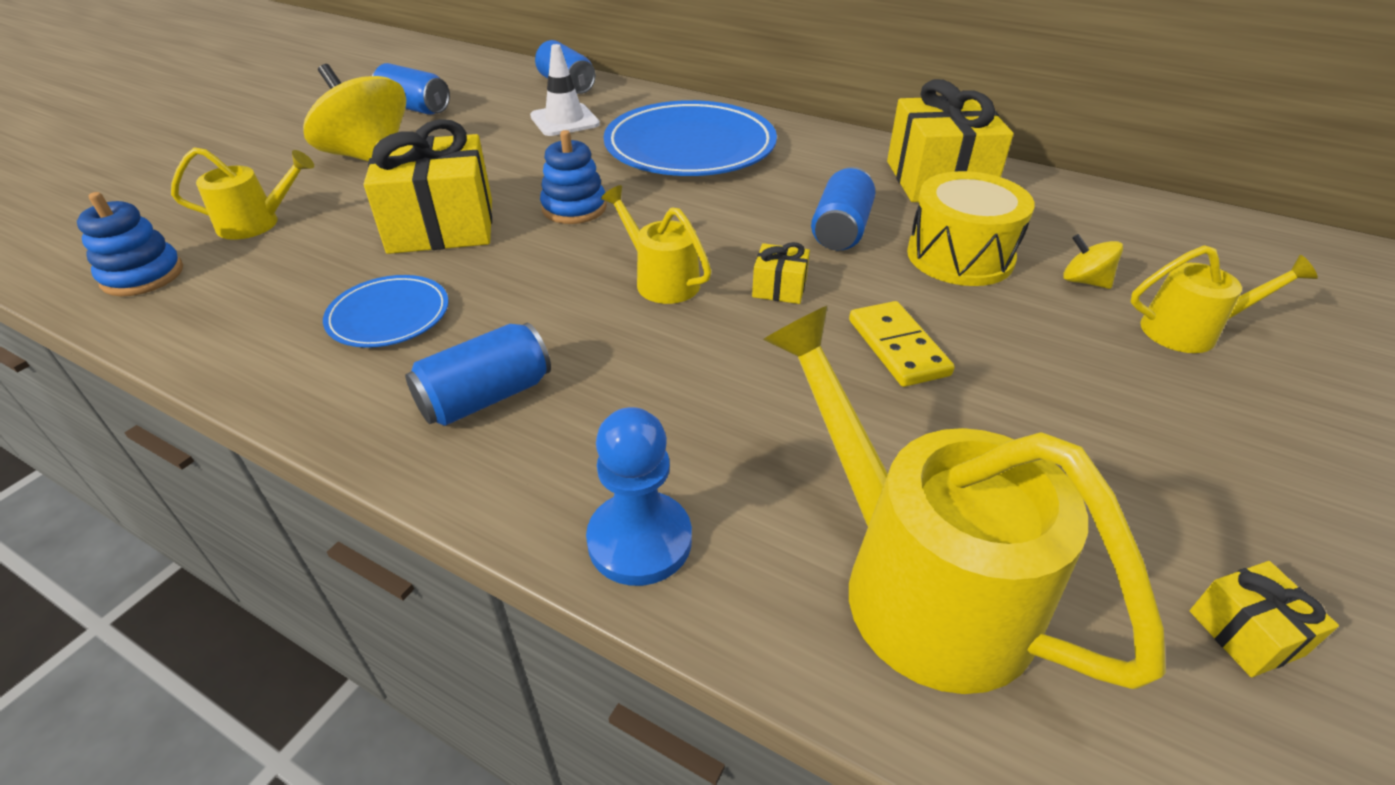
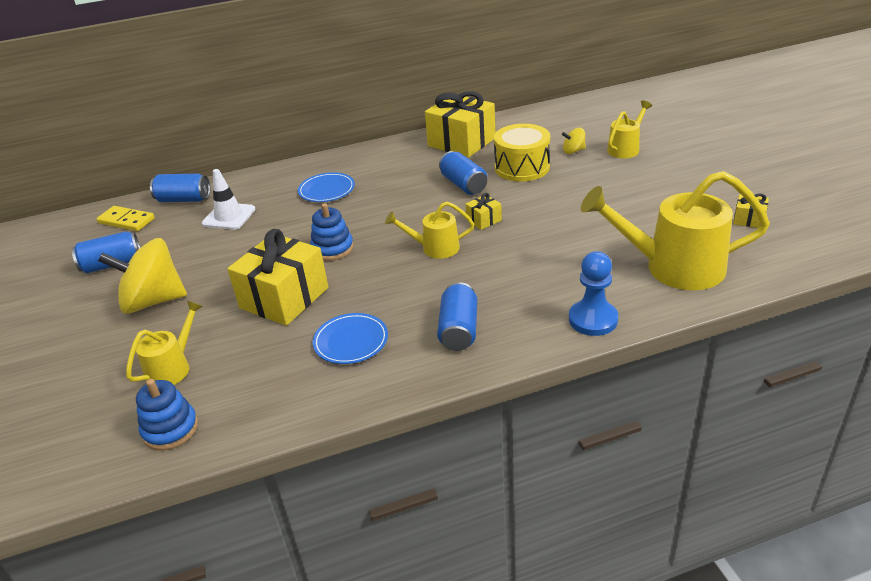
camera: 45 degrees left, 5 degrees down
blue plate [604,100,777,176] -> blue plate [298,172,355,202], size x0.50
yellow domino [849,301,955,387] -> yellow domino moved to [97,206,155,231]

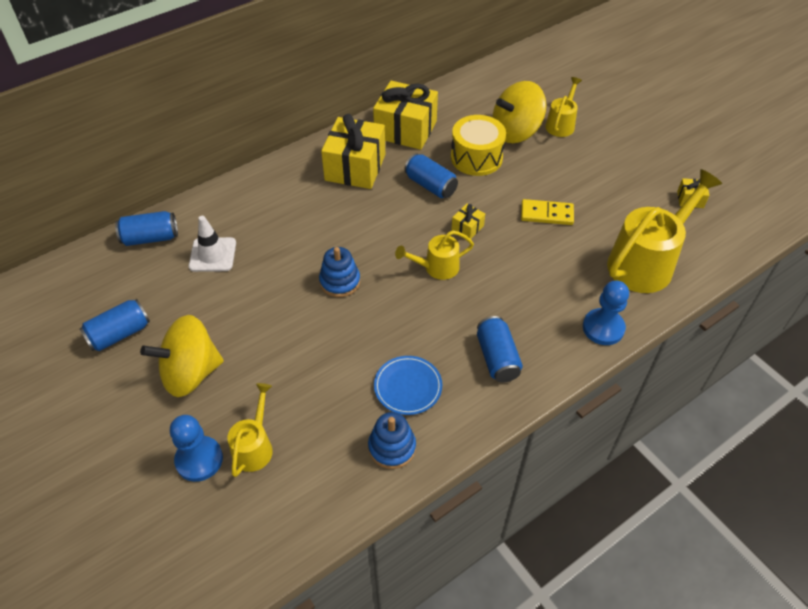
camera: 20 degrees left, 15 degrees up
yellow domino [97,206,155,231] -> yellow domino moved to [521,199,574,225]
blue stacking toy [136,379,198,450] -> blue stacking toy moved to [368,412,416,469]
yellow gift [227,229,328,326] -> yellow gift moved to [321,114,385,189]
blue plate [298,172,355,202] -> none
yellow spinning top [562,128,586,154] -> yellow spinning top [492,81,546,143], size x2.26
yellow watering can [581,171,770,290] -> yellow watering can turned 150 degrees clockwise [607,169,722,293]
none -> blue pawn [170,415,223,482]

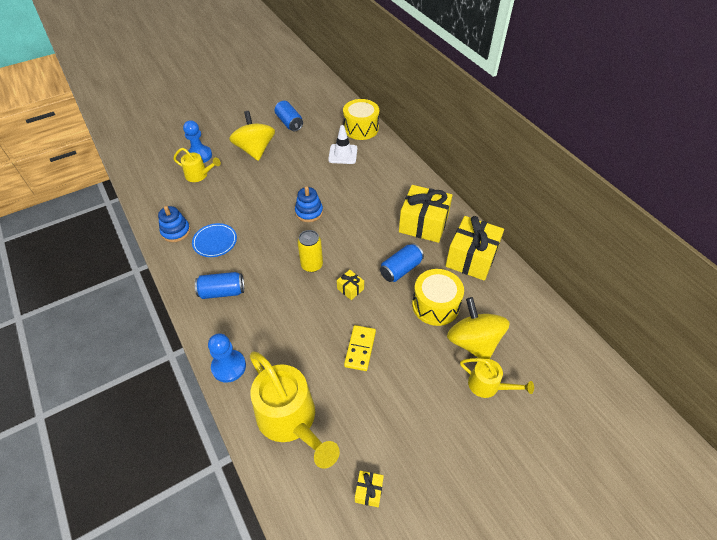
camera: 95 degrees right, 0 degrees up
blue can [115,211,178,246] -> yellow drum [343,99,379,140]
yellow watering can [395,230,474,280] -> yellow can [297,230,323,272]

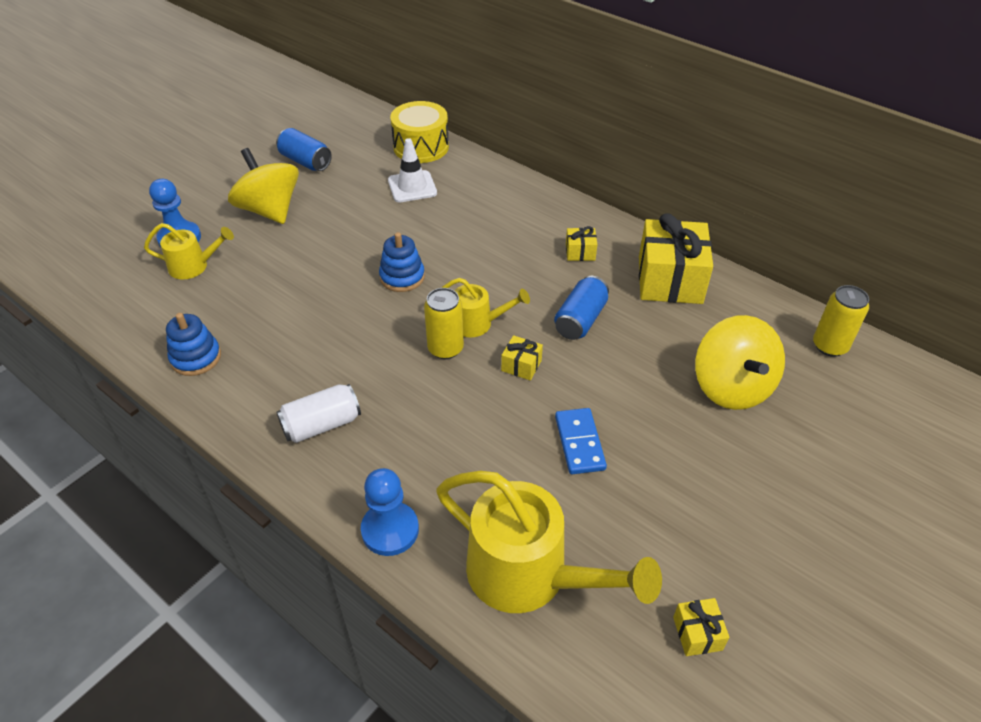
camera: 20 degrees left, 5 degrees down
blue plate [192,223,237,257] -> none
blue can [195,272,244,299] -> white can [277,384,361,443]
yellow domino [344,325,376,371] -> blue domino [555,408,607,474]
yellow gift [399,185,453,243] -> yellow gift [566,226,597,261], size x0.44
yellow drum [412,269,464,326] -> none
yellow spinning top [447,297,510,359] -> yellow spinning top turned 150 degrees counterclockwise [695,315,785,410]
yellow watering can [460,358,534,398] -> yellow watering can moved to [442,278,530,337]
none -> yellow can [813,285,869,357]

